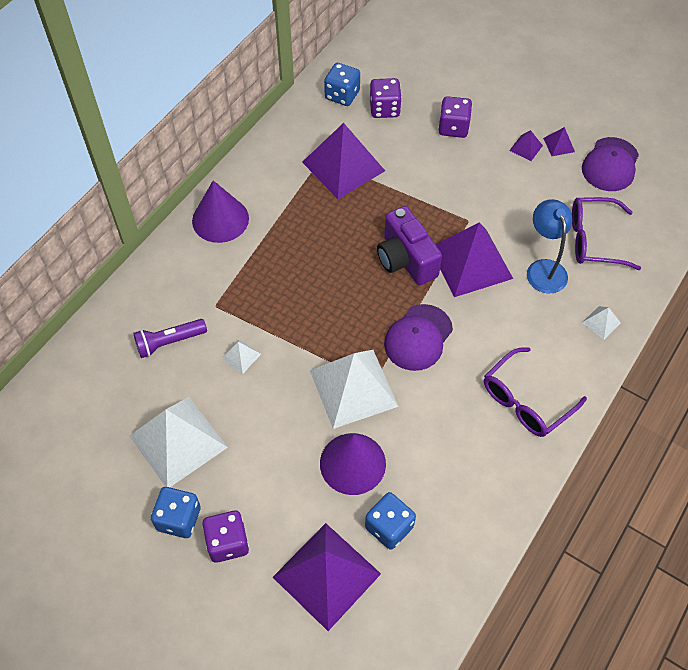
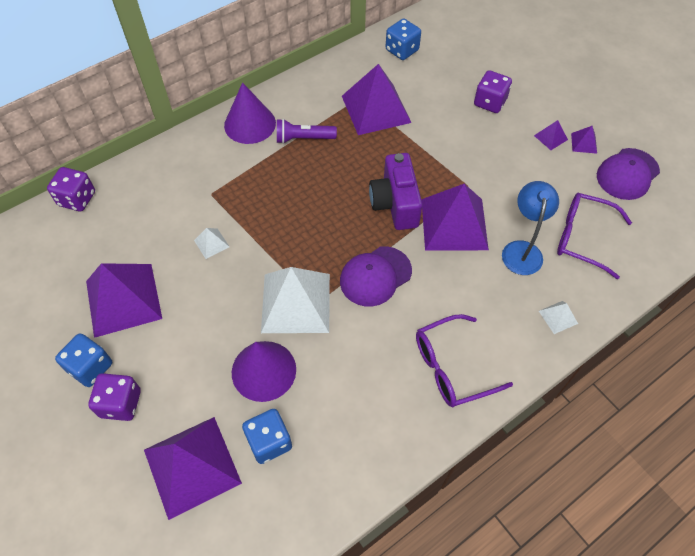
camera: 20 degrees right, 0 degrees up
white pyramid [129,397,228,487] -> purple pyramid [86,263,162,338]
purple flashlight [133,319,207,358] -> purple flashlight moved to [277,119,337,144]
purple dice [369,78,402,118] -> purple dice moved to [47,167,95,212]

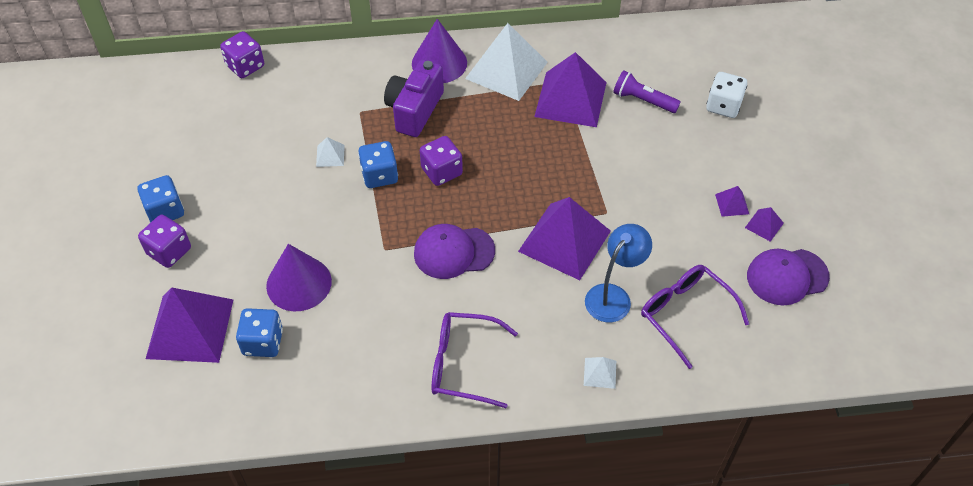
camera: 30 degrees right, 5 degrees down
purple pyramid [86,263,162,338] -> none
white pyramid [261,267,330,333] -> white pyramid moved to [465,23,548,101]
purple flashlight [277,119,337,144] -> purple flashlight moved to [613,70,681,113]
purple camera [369,153,423,230] -> purple camera moved to [384,60,444,137]
blue dice [386,18,421,60] -> blue dice moved to [358,141,398,188]
purple dice [474,70,512,113] -> purple dice moved to [420,136,463,186]
none -> white dice [706,72,747,118]

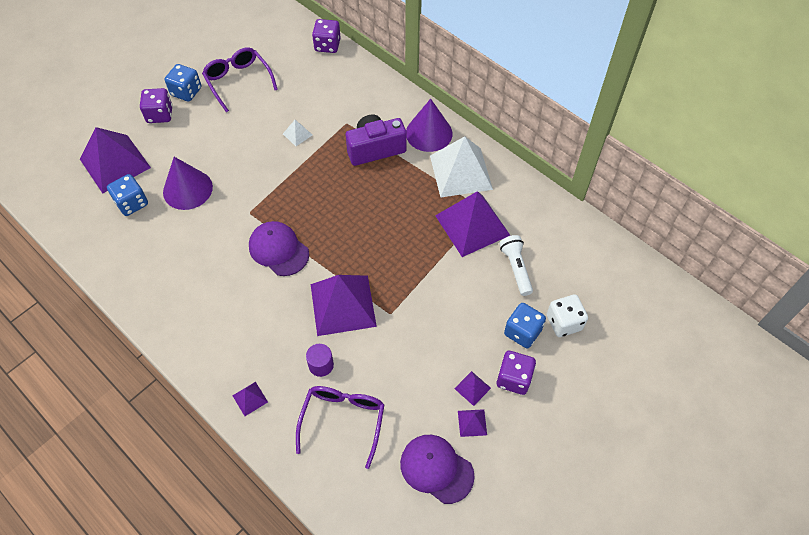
camera: 50 degrees right, 5 degrees up
blue dice [358,141,398,188] -> blue dice moved to [504,303,546,348]
purple dice [420,136,463,186] -> purple dice moved to [497,351,536,395]
purple glasses [431,312,518,408] -> purple glasses moved to [202,47,278,112]
white pyramid [584,357,616,389] -> purple pyramid [232,382,268,416]
blue lamp [585,224,652,322] -> purple cylinder [306,344,334,377]
purple flashlight [613,70,681,113] -> white flashlight [499,235,533,296]

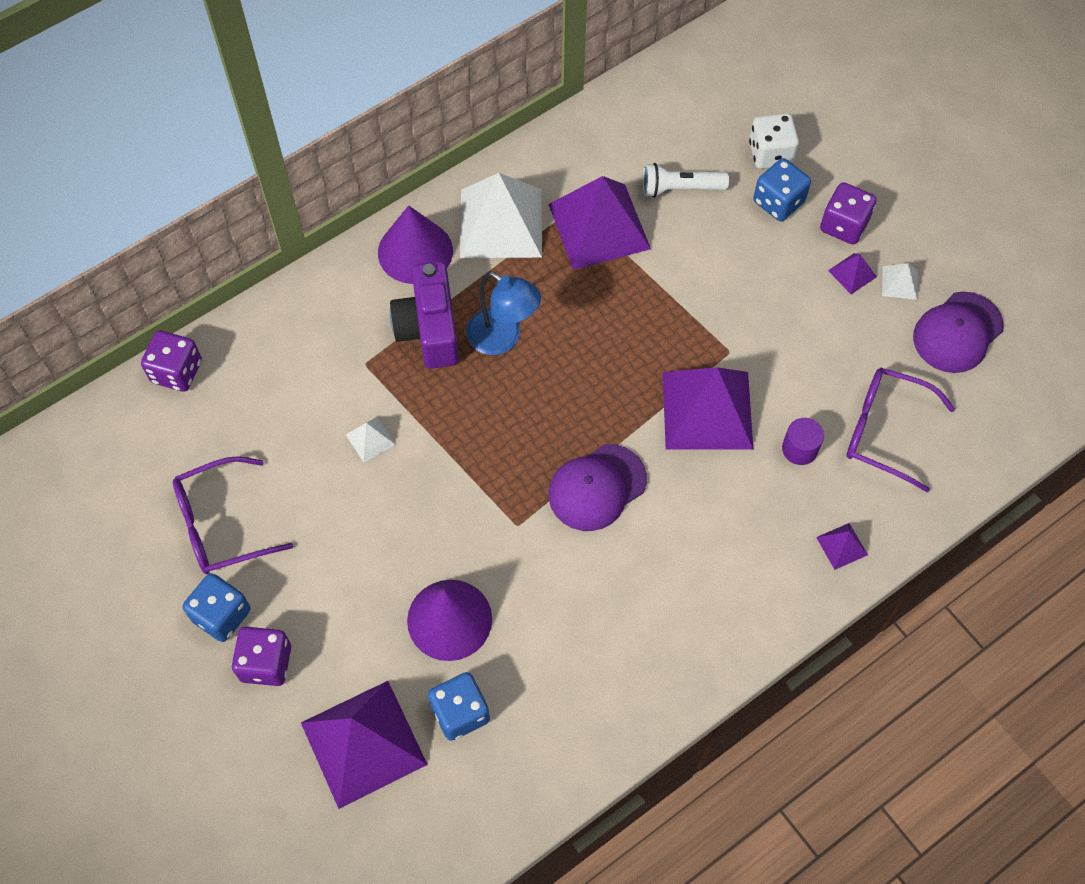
camera: 80 degrees left, 5 degrees up
purple pyramid [458,409,487,437] -> white pyramid [882,263,918,300]
none -> blue lamp [467,271,541,355]

